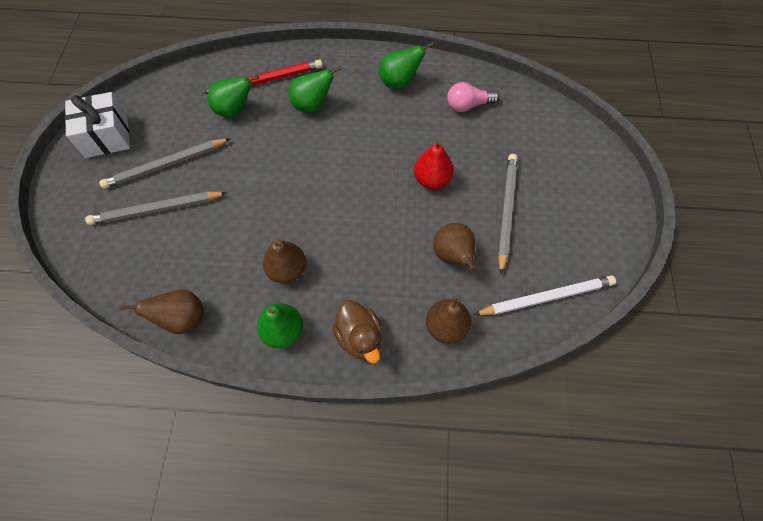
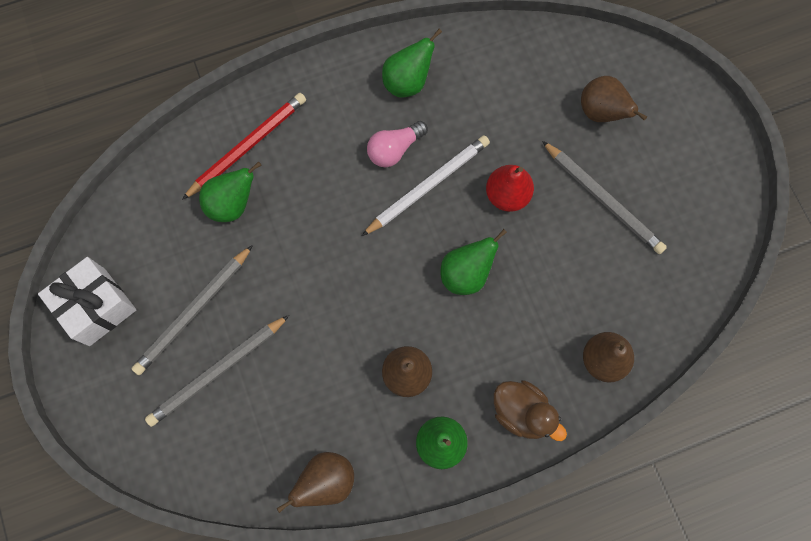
camera: 25 degrees left, 10 degrees up
green pear [289,66,342,113] -> green pear moved to [440,229,507,295]
brown pear [433,223,475,271] -> brown pear moved to [581,76,647,122]
pink light bulb [447,82,499,112] -> pink light bulb moved to [367,121,428,167]
white pencil [473,275,616,315] -> white pencil moved to [362,135,490,236]
grey pencil [498,154,517,275] -> grey pencil turned 150 degrees clockwise [542,141,667,254]

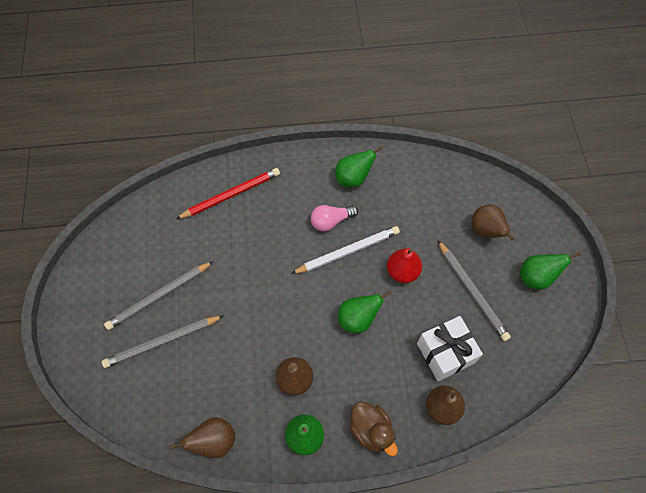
camera: 15 degrees right, 10 degrees down
white gift [38,257,136,346] -> white gift moved to [417,316,483,381]
green pear [199,161,262,222] -> green pear moved to [520,252,581,290]

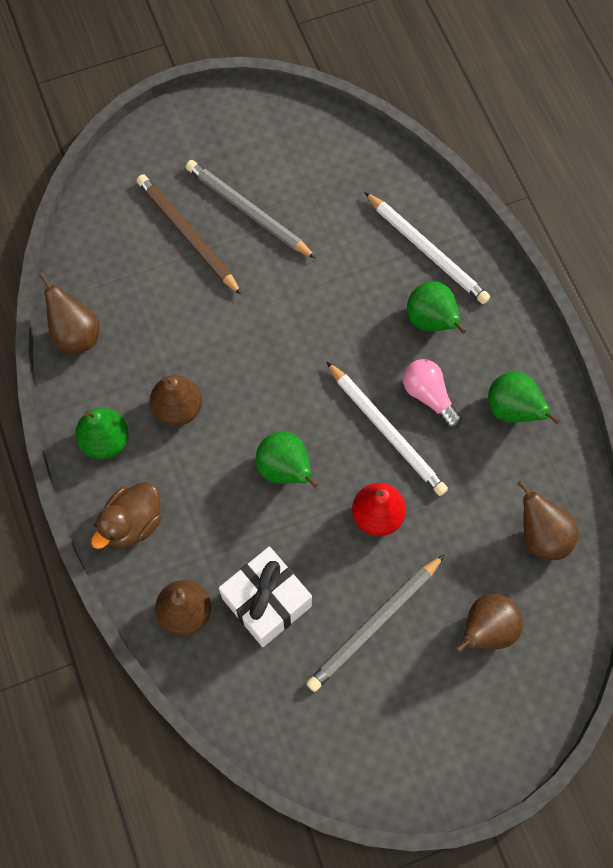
camera: 75 degrees right, 5 degrees up
grey pencil [102,315,224,368] -> brown pencil [137,174,242,295]
red pencil [176,168,280,219] -> white pencil [364,192,490,304]
green pear [520,252,581,290] -> green pear moved to [407,282,466,334]
none -> brown pear [518,480,579,560]

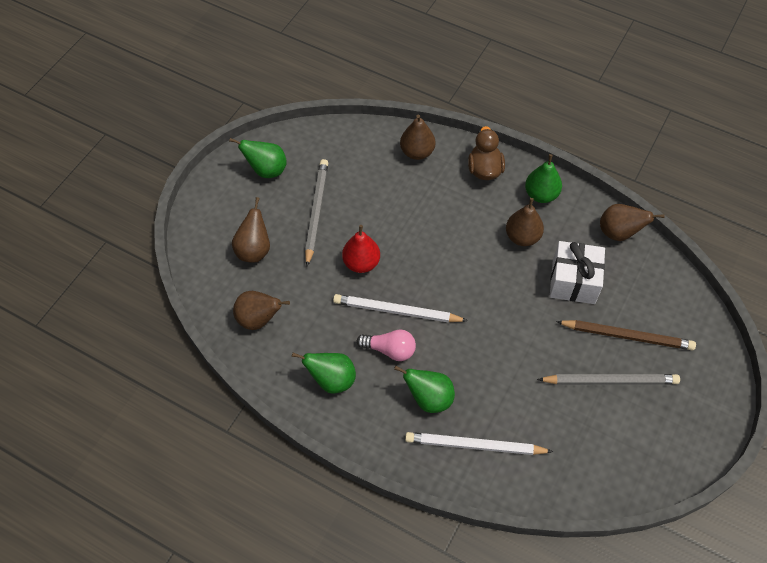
camera: 140 degrees right, 10 degrees down
white gift [219,546,312,647] -> white gift moved to [550,241,605,304]
green pear [256,432,318,488] -> green pear moved to [229,138,287,178]

